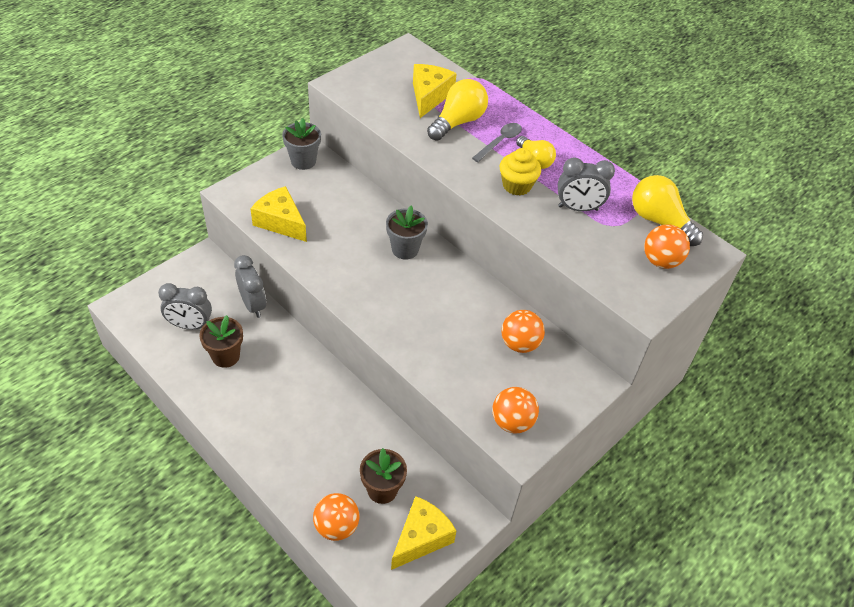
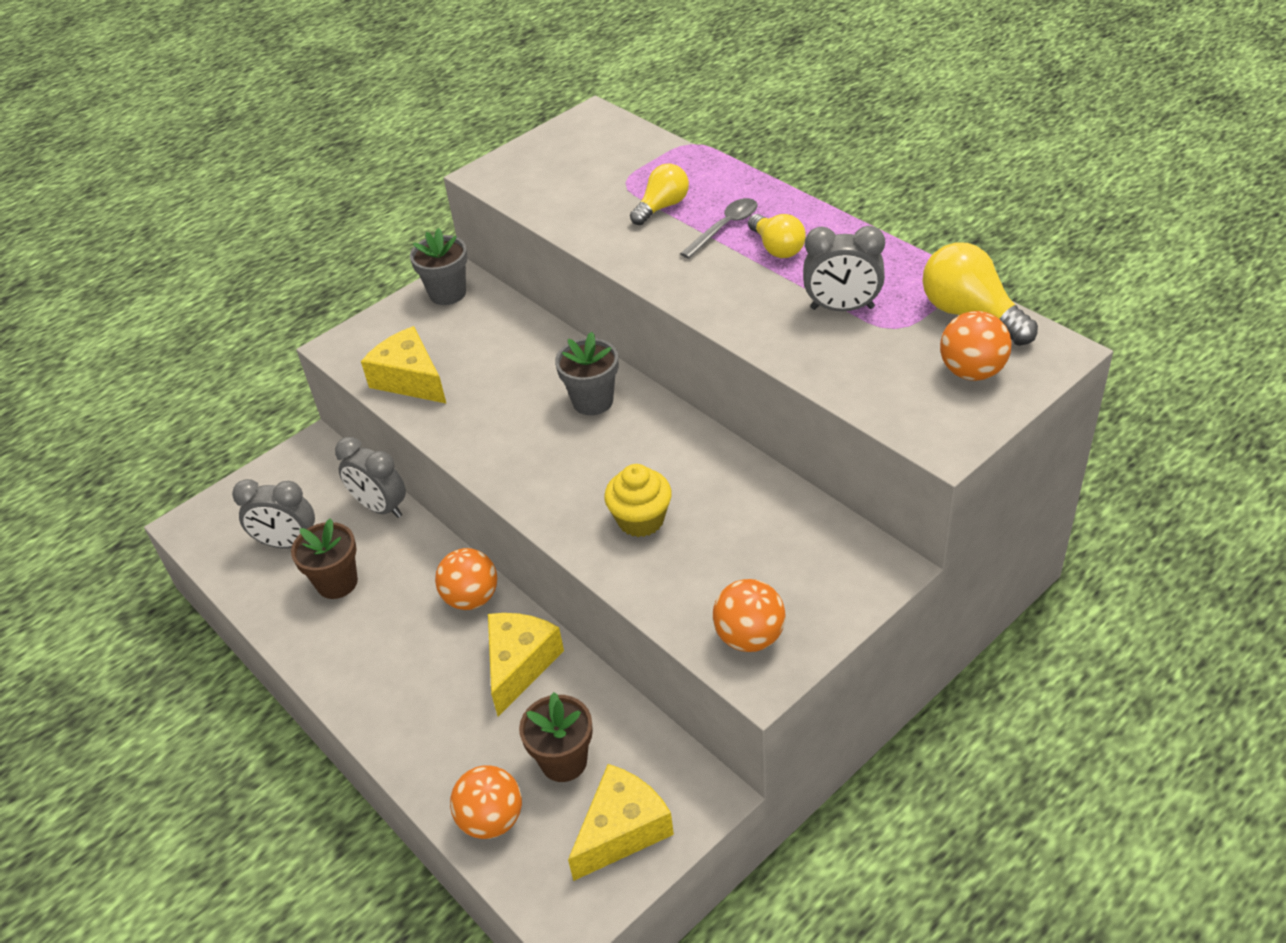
camera: 10 degrees right, 5 degrees down
grey clock [234,255,266,318] -> grey clock turned 150 degrees clockwise [335,437,406,518]
yellow cheese [413,64,457,118] -> yellow cheese moved to [488,613,564,716]
yellow light bulb [427,79,488,141] -> yellow light bulb [630,164,689,225], size x0.66
yellow cupcake [500,148,541,195] -> yellow cupcake moved to [604,464,672,537]
orange ball [501,310,545,353] -> orange ball moved to [435,548,497,610]

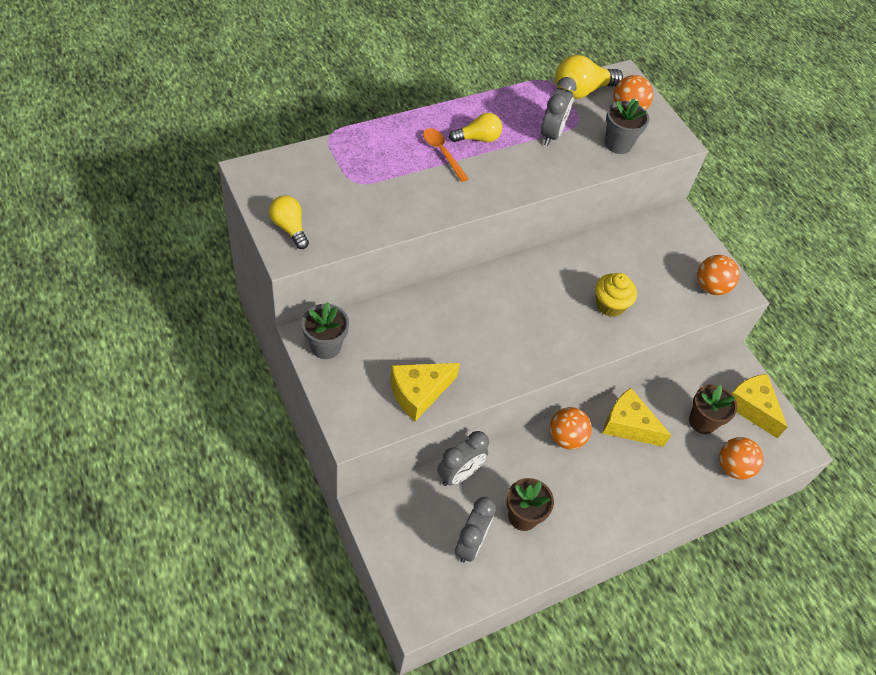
camera: 85 degrees left, 10 degrees up
grey flower pot [555,332,618,415] -> grey flower pot moved to [605,98,649,154]
yellow light bulb [630,164,689,225] -> yellow light bulb moved to [269,195,309,249]
grey spoon [680,198,757,259] -> orange spoon [423,128,469,182]

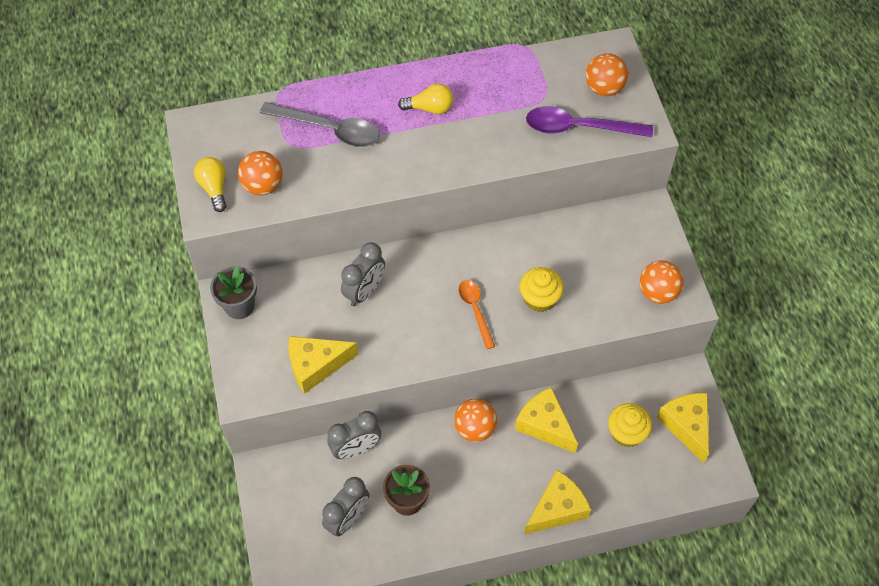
camera: 20 degrees right, 5 degrees up
orange spoon [423,128,469,182] -> orange spoon moved to [459,280,495,349]
grey clock [541,77,577,146] -> grey clock moved to [341,243,385,306]
yellow light bulb [555,55,623,99] -> none
grey flower pot [605,98,649,154] -> purple spoon [526,106,653,137]
brown flower pot [689,384,737,434] -> yellow cupcake [608,403,652,447]
orange ball [719,437,763,479] -> orange ball moved to [238,151,283,195]
none -> grey spoon [260,102,380,147]
none -> yellow cheese [524,470,591,535]

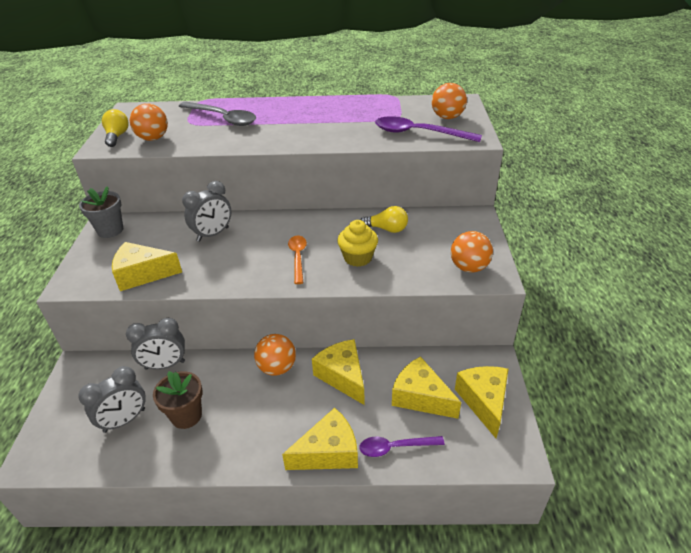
camera: 15 degrees right, 20 degrees down
yellow light bulb [398,84,453,114] -> yellow light bulb moved to [361,206,408,233]
yellow cupcake [608,403,652,447] -> yellow cheese [392,356,461,419]
none -> purple spoon [359,436,445,457]

